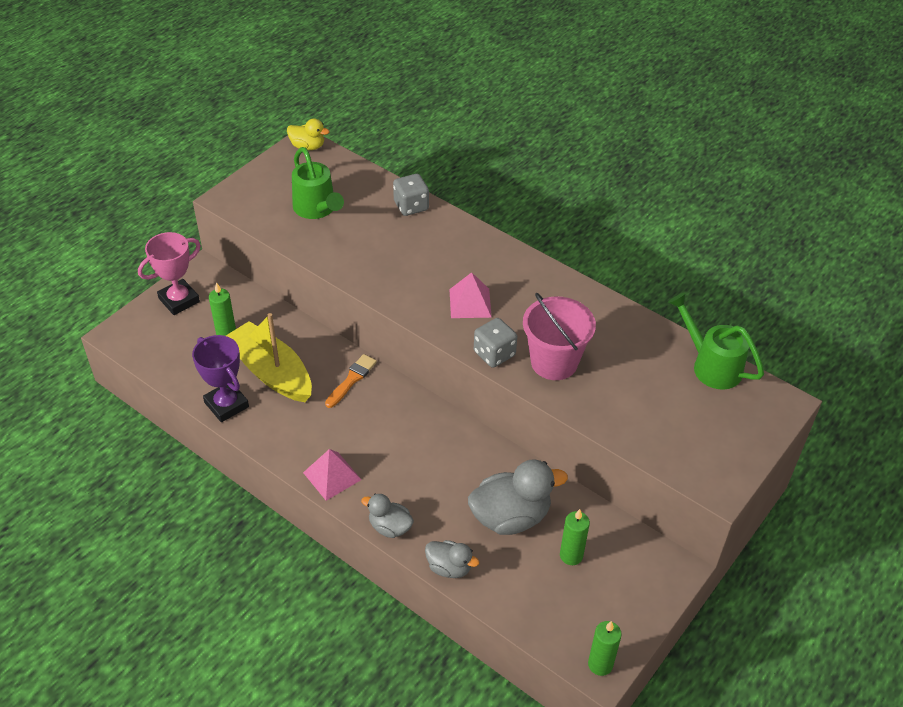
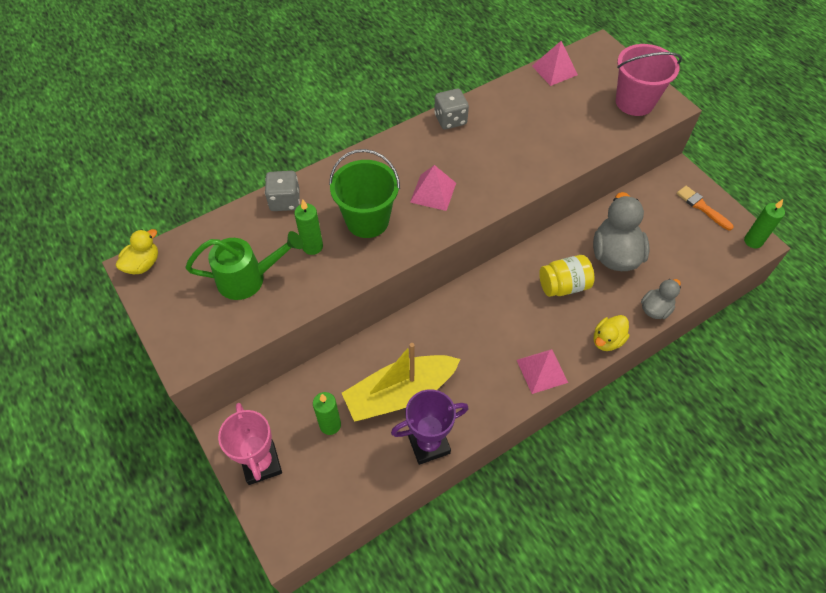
camera: 70 degrees left, 10 degrees up
orange brush [325,354,377,408] -> orange brush moved to [677,186,734,230]
grey duck [361,494,414,538] -> yellow duck [594,315,630,351]
grey dice [474,318,517,368] -> grey dice moved to [434,89,469,130]
pink bucket [523,293,596,380] -> pink bucket moved to [616,44,682,116]
green candle [560,509,590,565] -> green candle moved to [294,199,323,255]
green watering can [668,292,764,389] -> pink pyramid [532,41,578,86]
none -> green bucket [329,149,400,238]
none -> yellow jar [539,255,595,297]

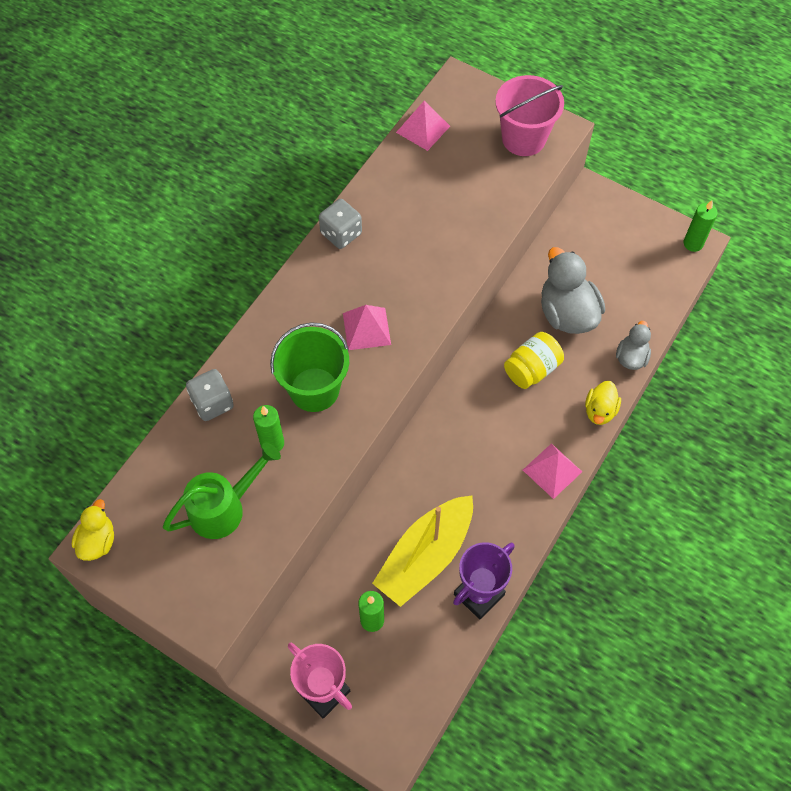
camera: 25 degrees left, 5 degrees up
orange brush [677,186,734,230] -> none

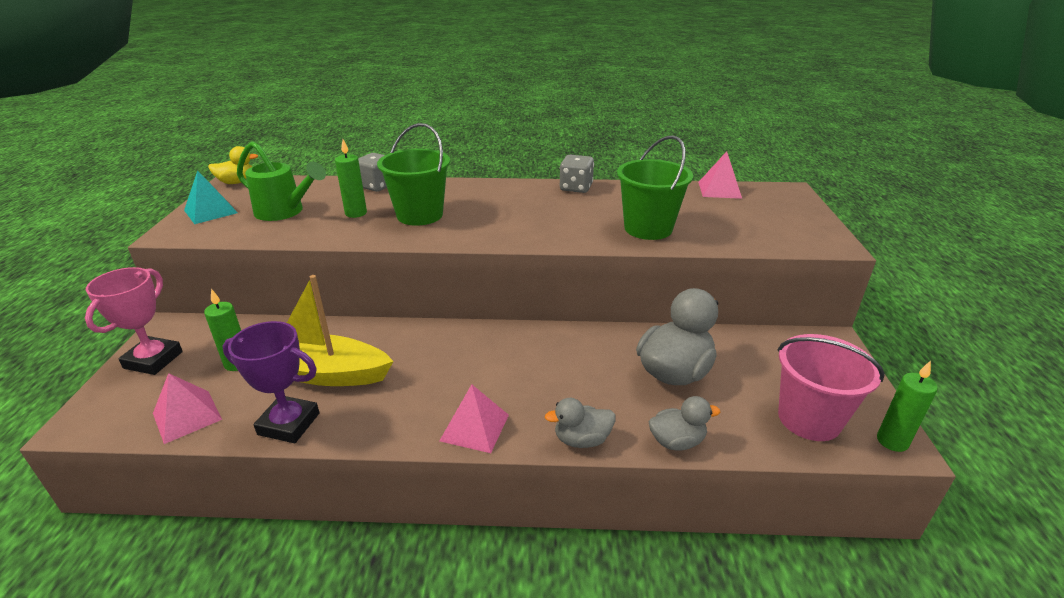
camera: 60 degrees right, 30 degrees down
pink pyramid [343,305,391,350] -> pink pyramid moved to [153,373,222,444]
pink bucket [495,75,564,156] -> pink bucket moved to [778,334,885,441]
yellow jar [504,332,564,389] -> none
yellow duck [585,381,621,425] -> grey duck [545,398,615,448]
none -> turquoise pyramid [184,171,238,224]
none -> green bucket [617,135,693,240]

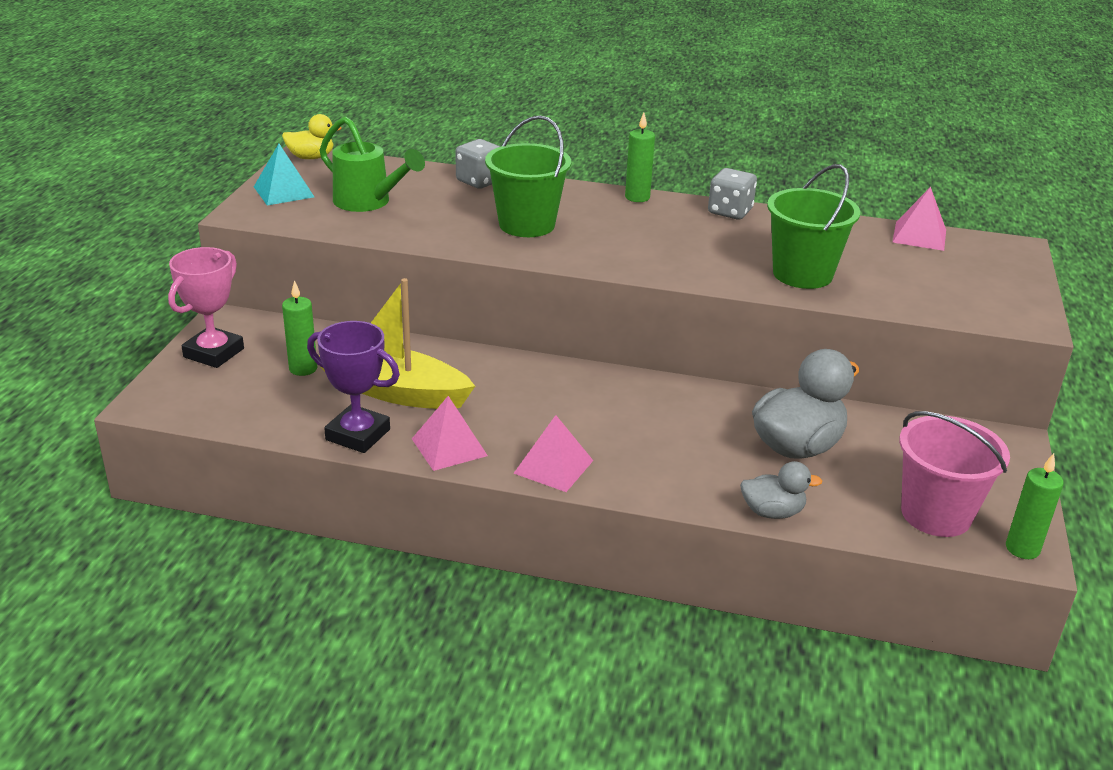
camera: 10 degrees right, 0 degrees up
pink pyramid [153,373,222,444] -> pink pyramid moved to [412,396,488,471]
green candle [335,139,367,218] -> green candle moved to [625,113,655,202]
grey duck [545,398,615,448] -> none

